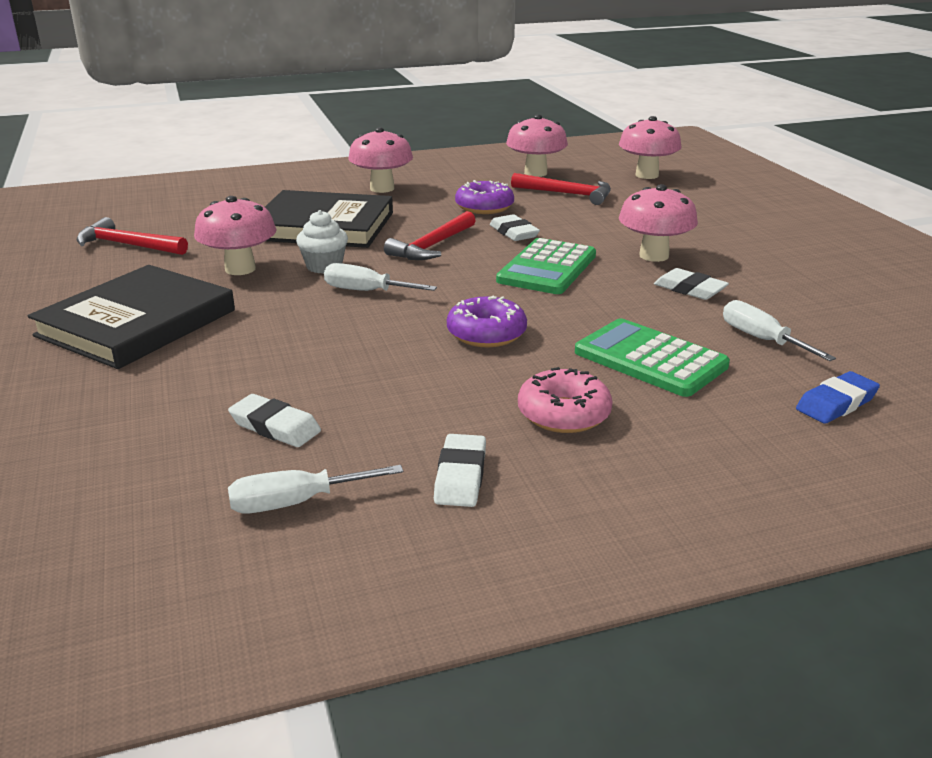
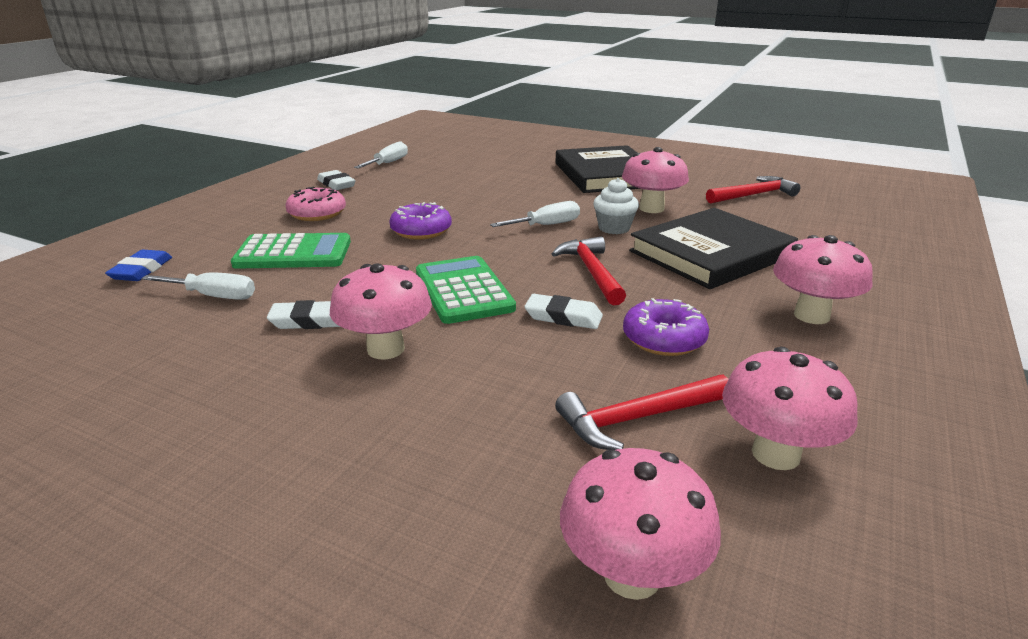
camera: 135 degrees right, 0 degrees up
white eraser [228,394,321,447] -> none

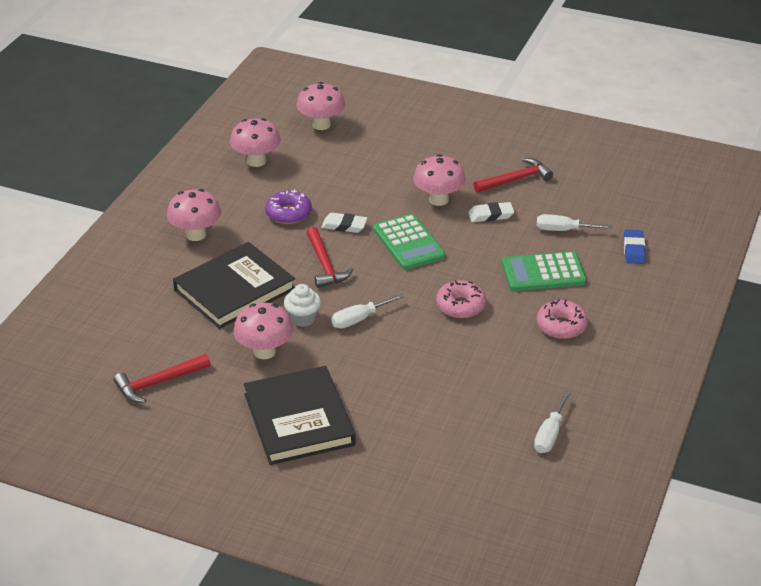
camera: 175 degrees right, 10 degrees up
white eraser [317,170,356,190] -> none
purple donut [389,202,452,239] -> pink donut [436,280,486,318]
red hammer [555,374,729,450] -> red hammer moved to [474,158,553,193]

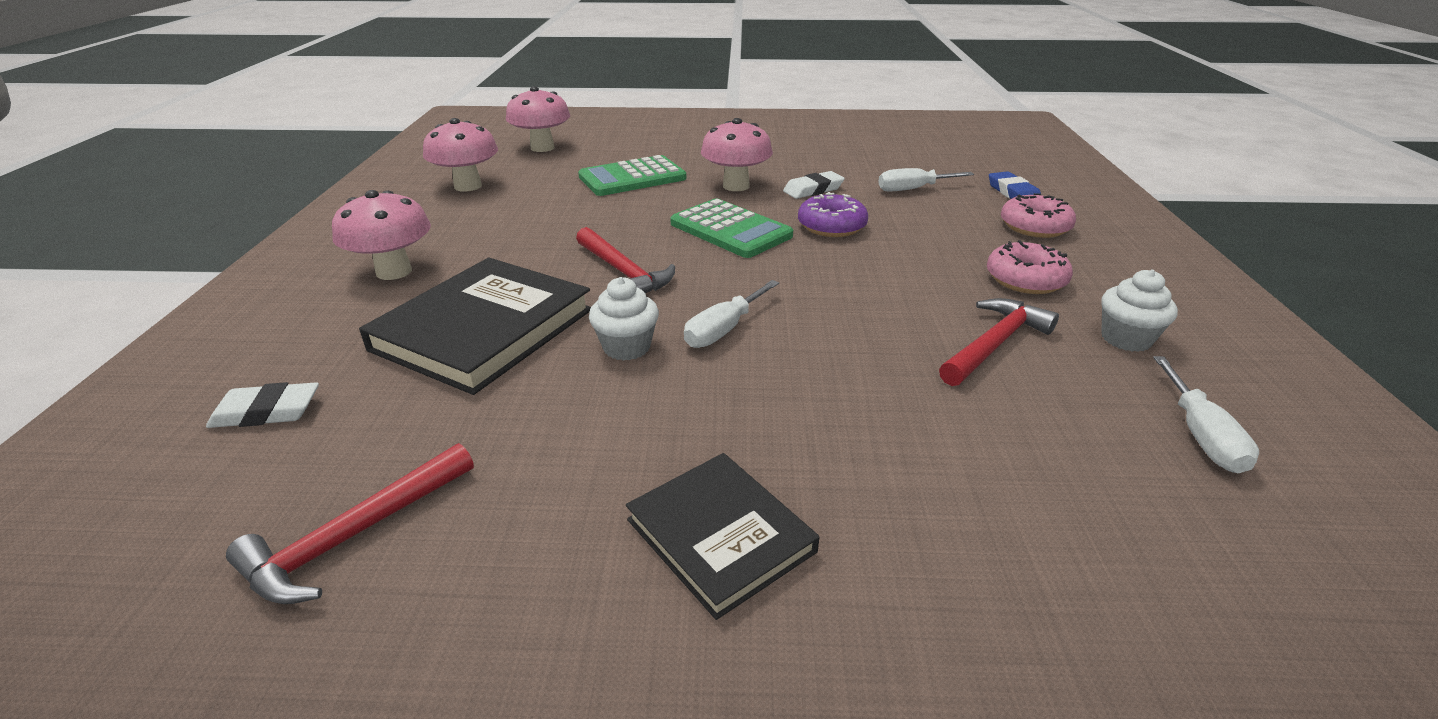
camera: 20 degrees left, 5 degrees down
pink mushroom [234,303,293,359] -> none
black book [244,366,356,465] -> black book [626,453,819,620], size x0.62
purple donut [265,189,312,224] -> purple donut moved to [798,192,868,237]
white eraser [321,213,367,233] -> white eraser moved to [206,382,319,428]
pink donut [436,280,486,318] -> pink donut moved to [1001,193,1076,238]
red hammer [474,158,553,193] -> red hammer moved to [939,298,1059,386]
green calculator [502,251,586,291] -> green calculator moved to [578,155,686,196]
none -> white cupcake [1101,269,1178,352]

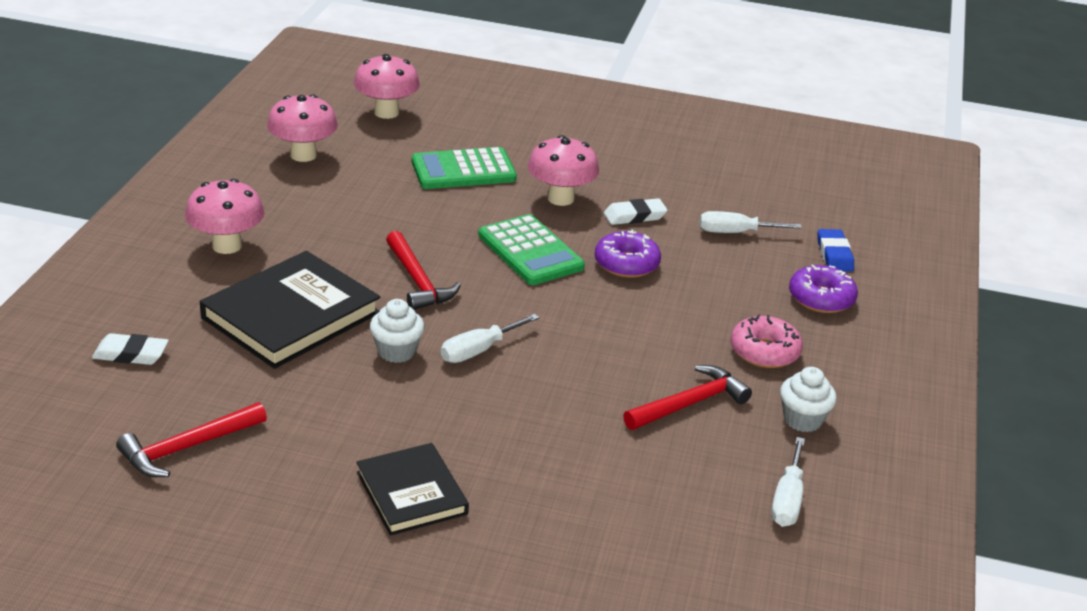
camera: 10 degrees right, 0 degrees up
pink donut [1001,193,1076,238] -> purple donut [789,264,858,313]

